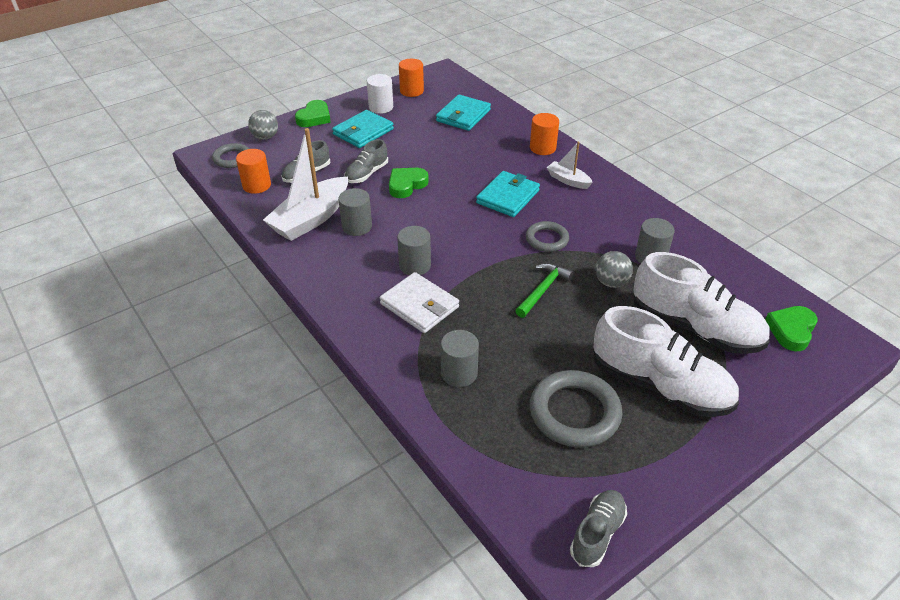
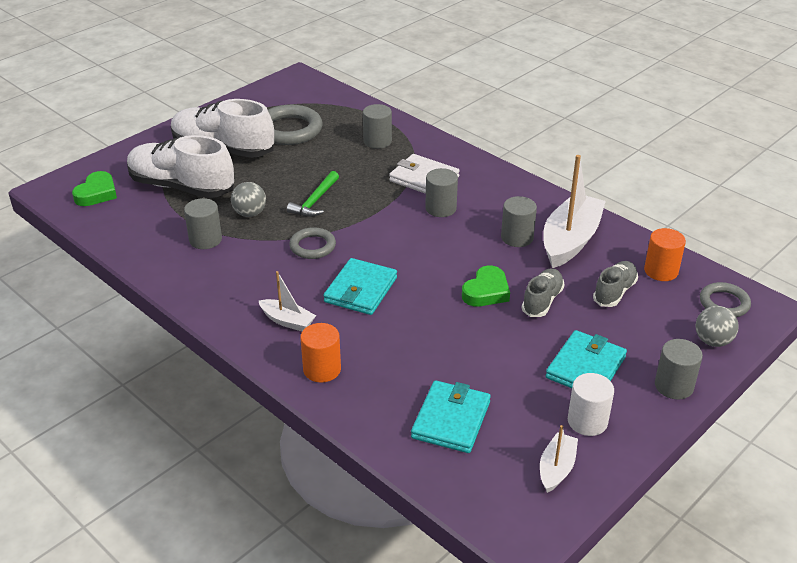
camera: 170 degrees right, 5 degrees down
green heart [295,100,331,127] -> grey cylinder [655,339,703,400]
orange cylinder [399,59,424,97] -> white boat [540,425,578,493]
grey shoe [570,490,627,567] -> none

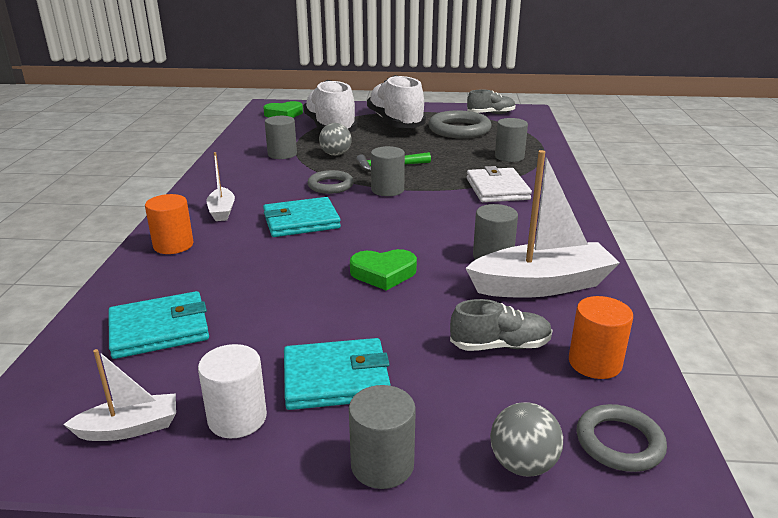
camera: 50 degrees right, 10 degrees down
grey cylinder [425,168,458,217] -> grey cylinder moved to [371,146,405,196]
grey shoe [522,268,565,317] -> grey shoe moved to [467,90,516,114]

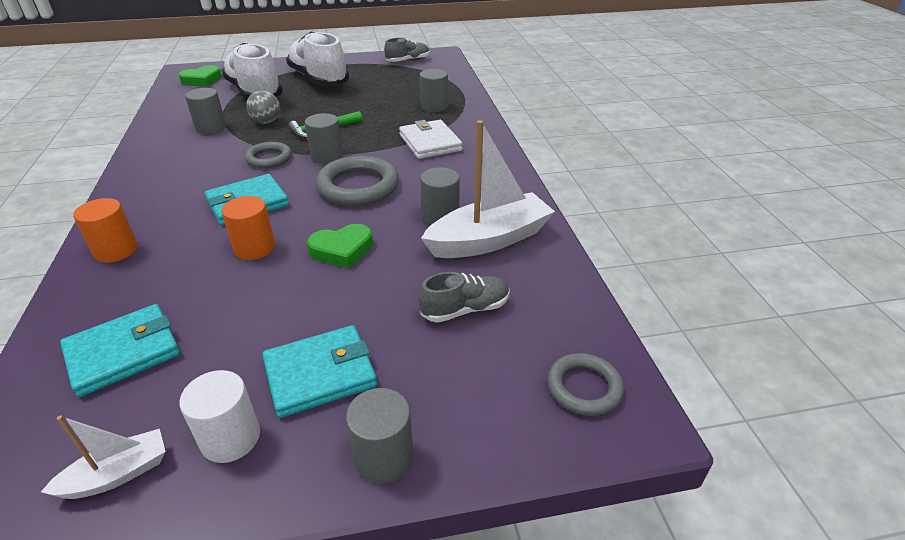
camera: 15 degrees left, 10 degrees up
white boat [207,152,235,221] -> none
grey ring [428,110,491,138] -> grey ring moved to [315,155,399,206]
grey ball [490,402,563,477] -> none
orange cylinder [569,296,633,379] -> orange cylinder moved to [221,196,275,260]

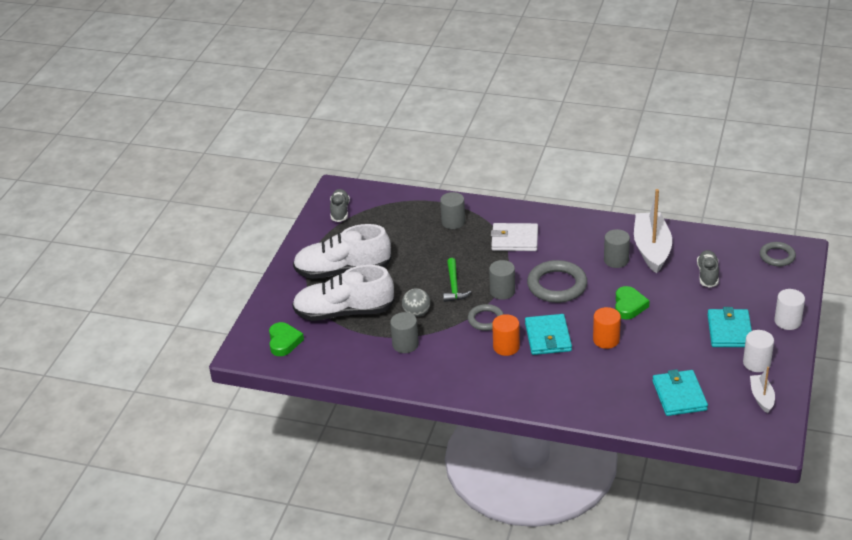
camera: 60 degrees left, 0 degrees up
orange cylinder [73,198,138,263] -> orange cylinder moved to [492,314,520,356]
grey cylinder [346,388,414,484] -> white cylinder [774,289,805,330]

